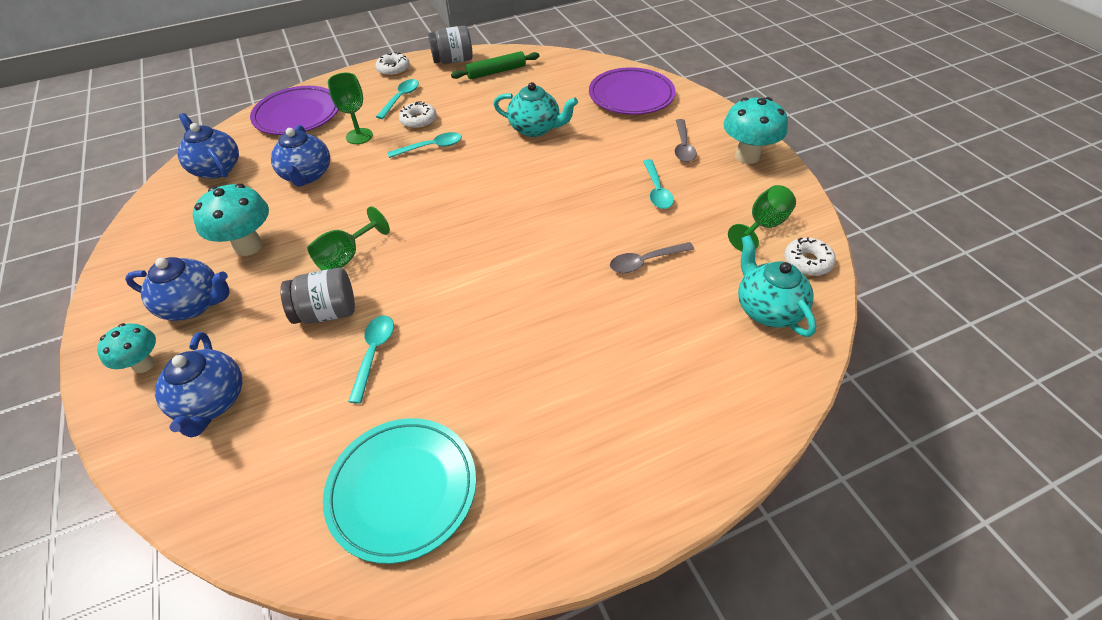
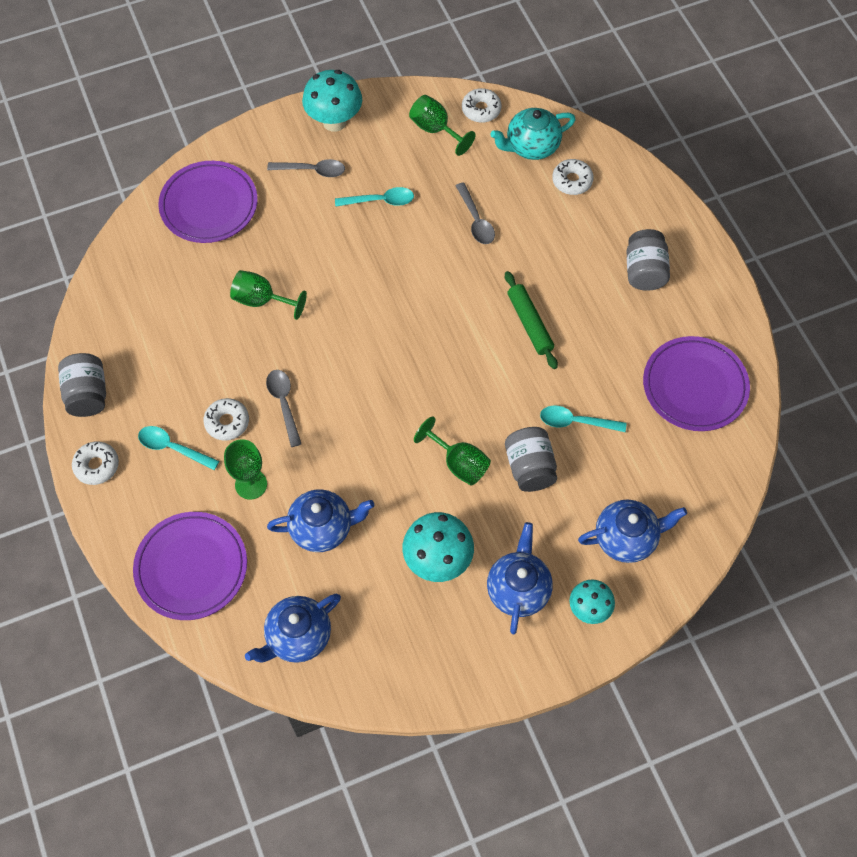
camera: 90 degrees left, 15 degrees up
turquoise plate [323,418,476,564] -> purple plate [643,336,750,431]
turquoise spoon [387,132,462,158] -> grey spoon [266,370,301,447]
green rolling pin [451,51,540,79] -> green rolling pin moved to [505,271,558,369]
turquoise teapot [493,82,578,137] -> green goblet [230,270,307,320]
none -> white donut [552,159,594,195]
none -> grey jar [626,229,670,291]

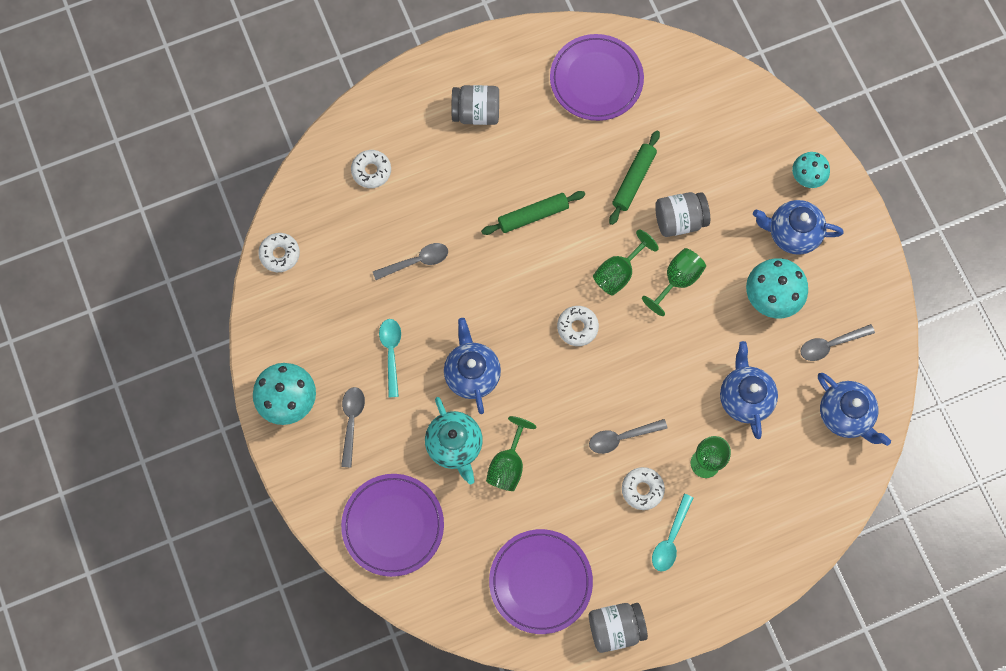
camera: 90 degrees left, 10 degrees up
white donut [72,442,119,485] -> white donut moved to [557,306,599,346]
purple plate [133,512,247,620] -> purple plate moved to [489,529,593,634]
green goblet [409,95,476,156] -> green goblet moved to [593,230,659,295]
turquoise teapot [490,108,576,160] -> turquoise teapot moved to [425,397,483,484]
turquoise spoon [540,406,626,432] -> green rolling pin [609,131,660,225]
blue teapot [578,499,687,563] -> blue teapot moved to [444,318,501,414]
none -> grey spoon [800,324,875,361]

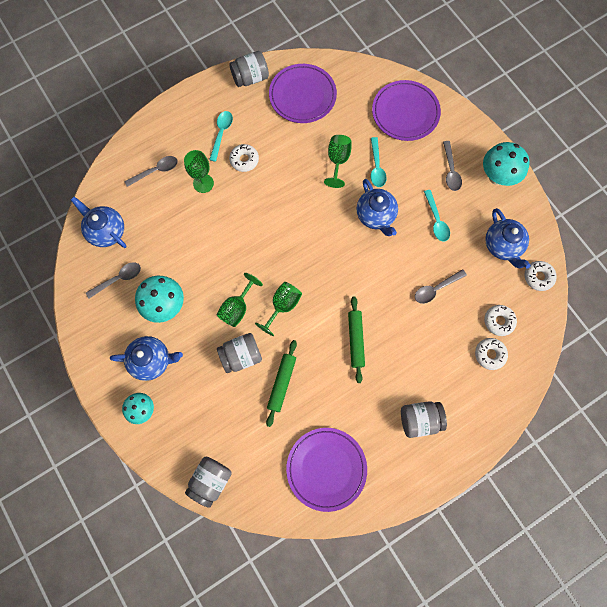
camera: 170 degrees right, 0 degrees up
turquoise teapot [425,397,483,484] -> turquoise spoon [371,137,386,187]
green rolling pin [481,191,585,235] -> green rolling pin turned 60 degrees counterclockwise [348,296,365,383]
white donut [557,306,599,346] -> white donut moved to [484,305,517,336]
grey spoon [589,419,668,454] -> grey spoon moved to [124,156,178,187]
blue teapot [720,341,778,439] -> blue teapot moved to [485,208,531,269]
none -> grey jar [185,457,232,508]

